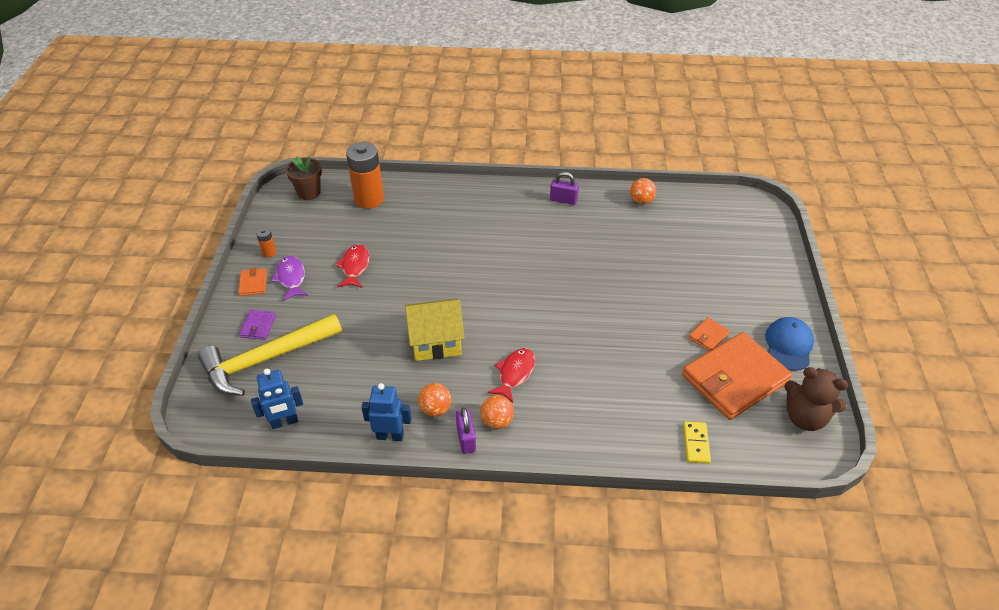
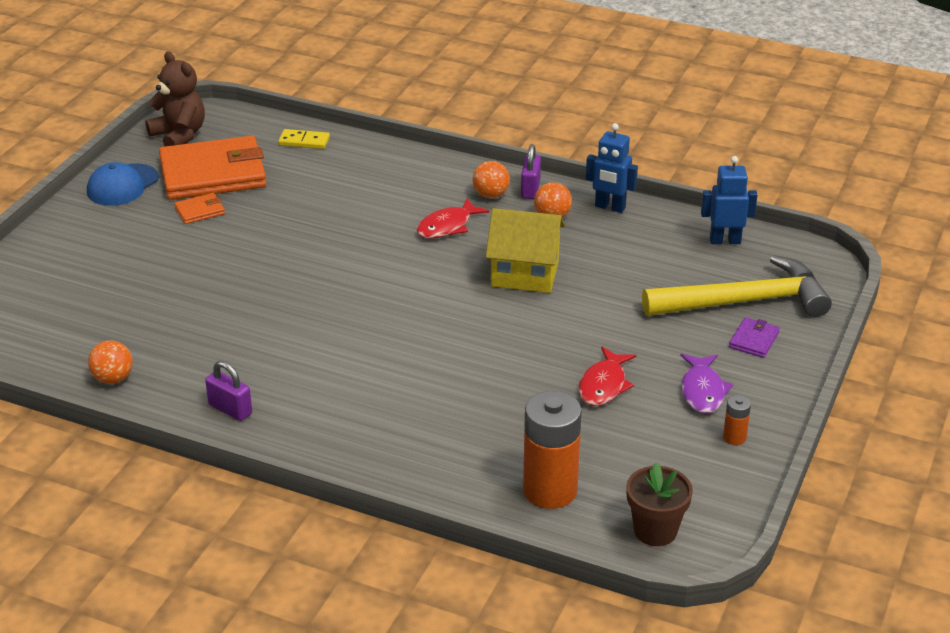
camera: 160 degrees left, 10 degrees down
orange wallet [238,268,267,296] -> none
yellow domino [683,421,711,464] -> yellow domino turned 75 degrees clockwise [278,129,330,149]

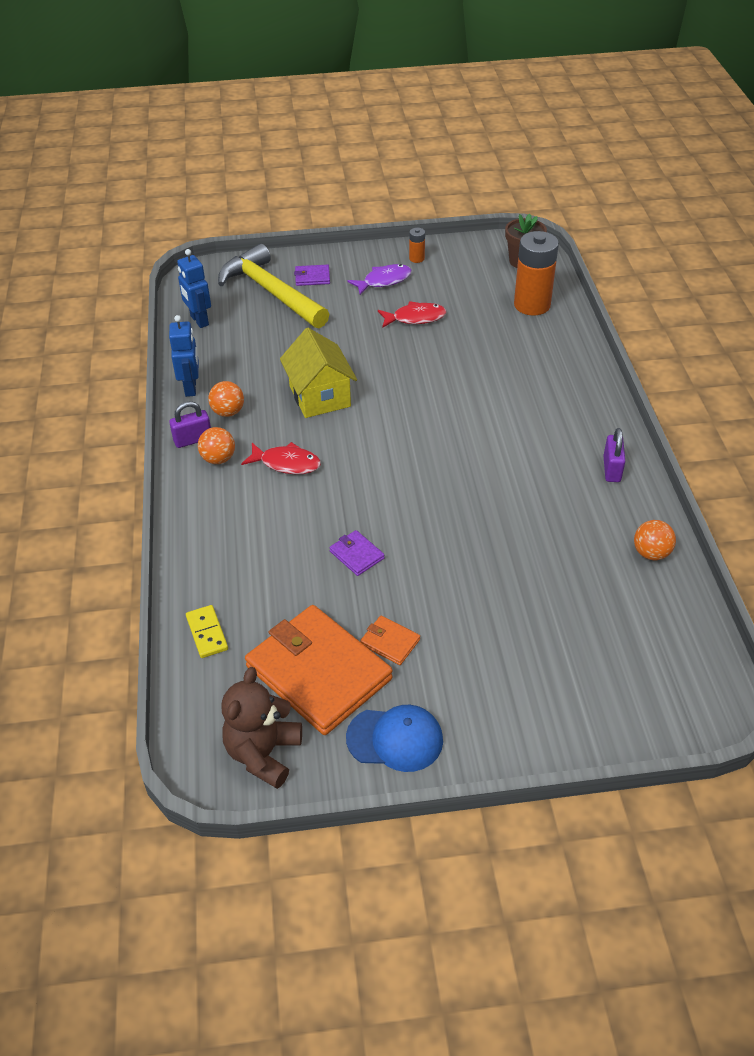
camera: 120 degrees left, 10 degrees up
none -> purple wallet [329,530,385,576]

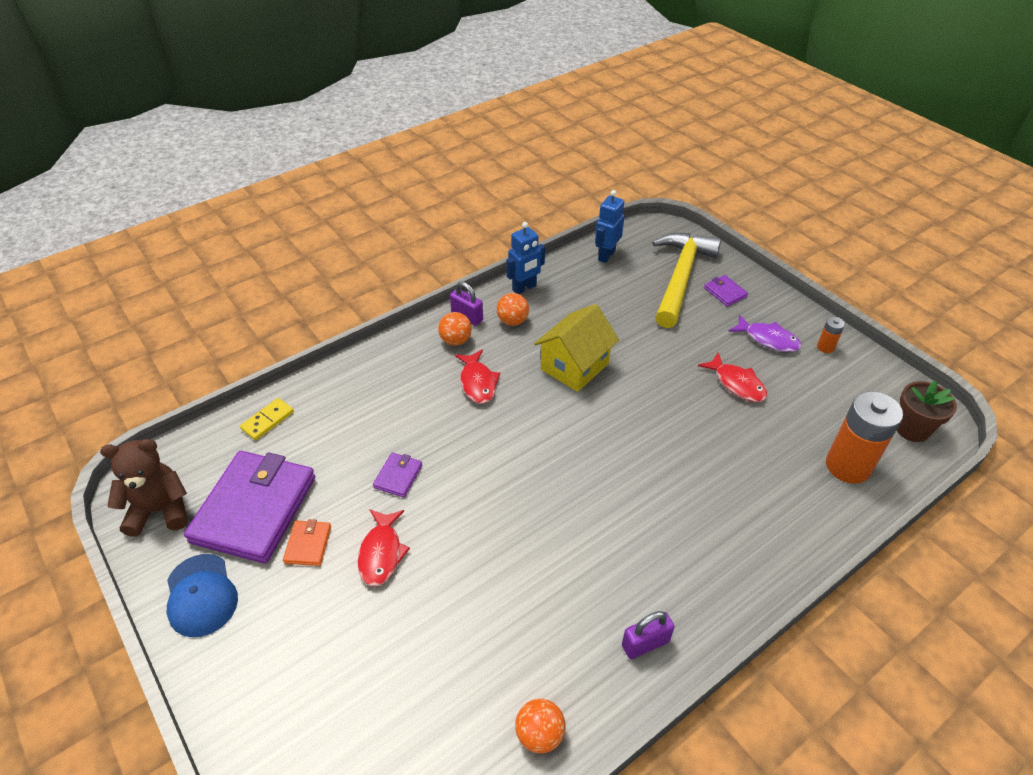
camera: 60 degrees right, 0 degrees up
orange wallet [245,605,393,735] -> purple wallet [184,451,315,564]
none -> red fish [358,509,410,587]

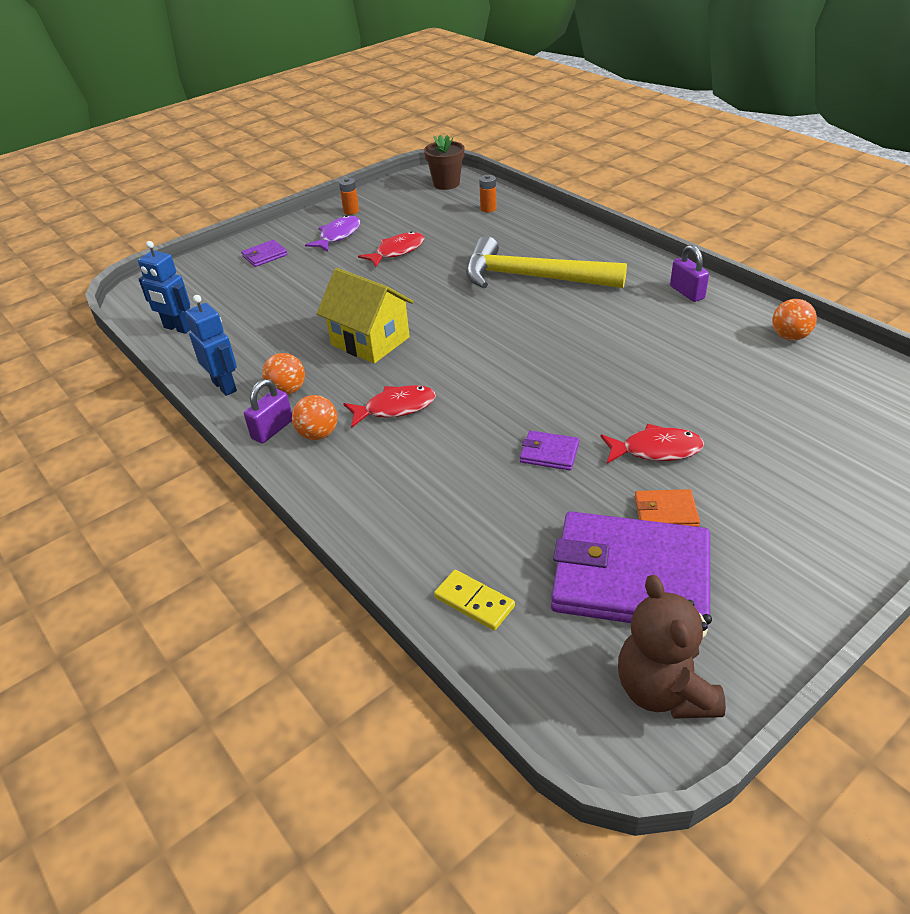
camera: 90 degrees left, 5 degrees down
blue cap [167,554,238,637] -> none
yellow hammer [652,233,721,328] -> yellow hammer moved to [466,236,627,289]
orange battery [826,391,903,484] -> orange battery [479,175,497,212], size x0.45

